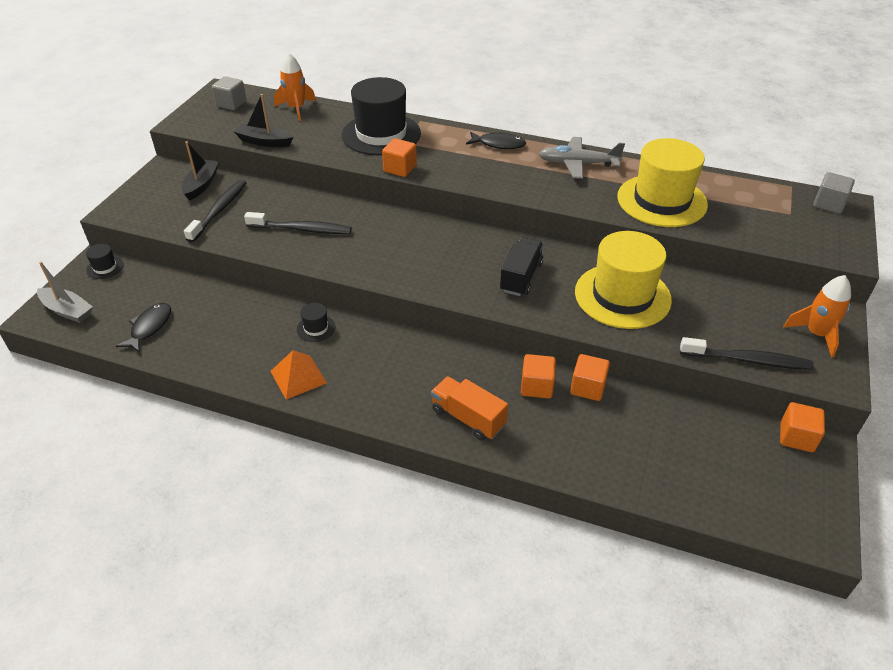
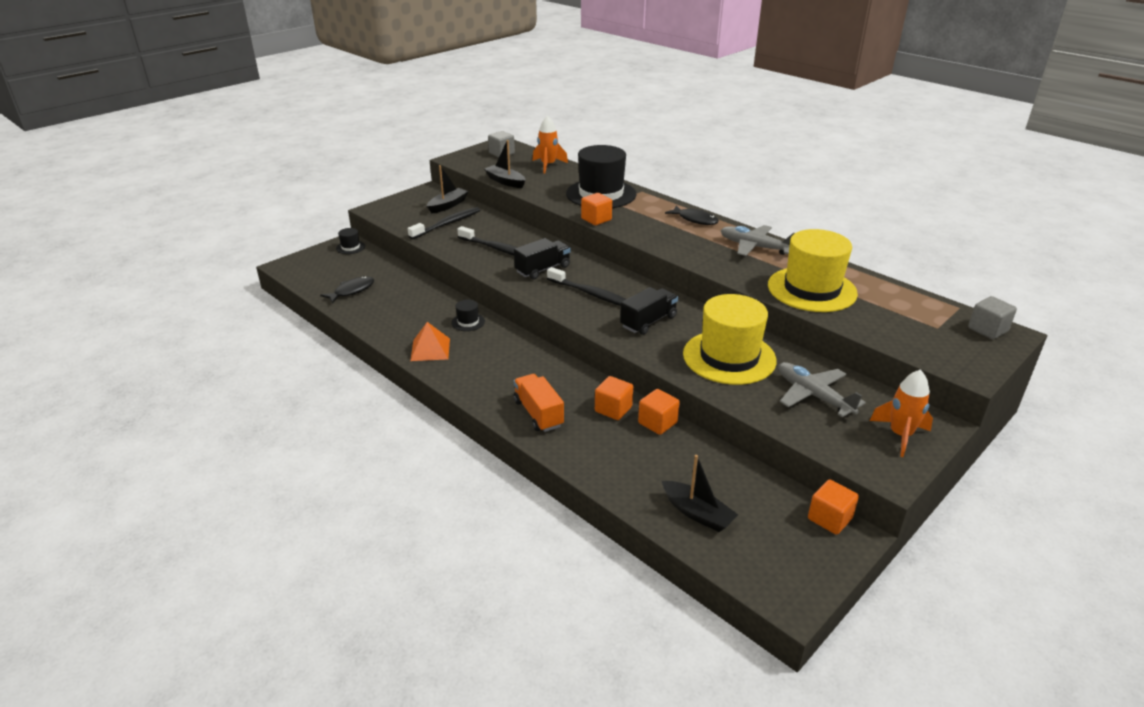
camera: 25 degrees right, 10 degrees down
grey boat [37,262,93,323] -> none
black toothbrush [680,337,814,370] -> black toothbrush moved to [547,267,626,306]
none -> black truck [514,238,571,279]
none -> black boat [662,455,738,532]
none -> grey plane [778,362,866,417]

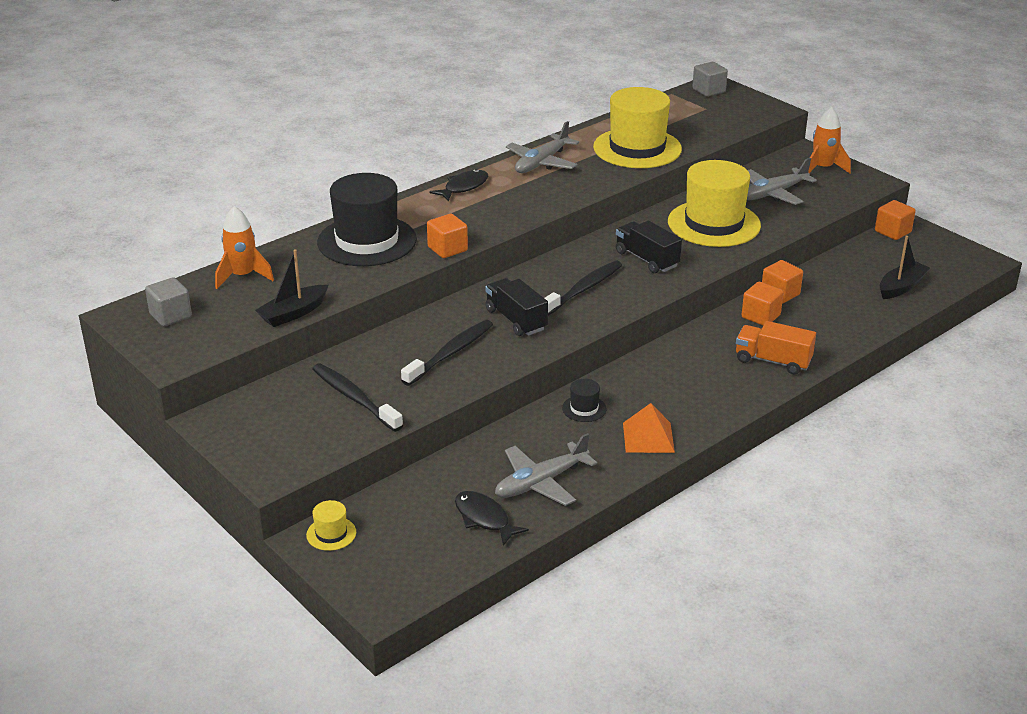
camera: 85 degrees left, 0 degrees up
black hat [336,228,365,254] -> yellow hat [306,500,356,551]
black boat [427,165,468,214] -> none
orange truck [514,374,564,432] -> orange truck turned 45 degrees clockwise [736,321,816,374]
none -> grey plane [495,433,597,506]

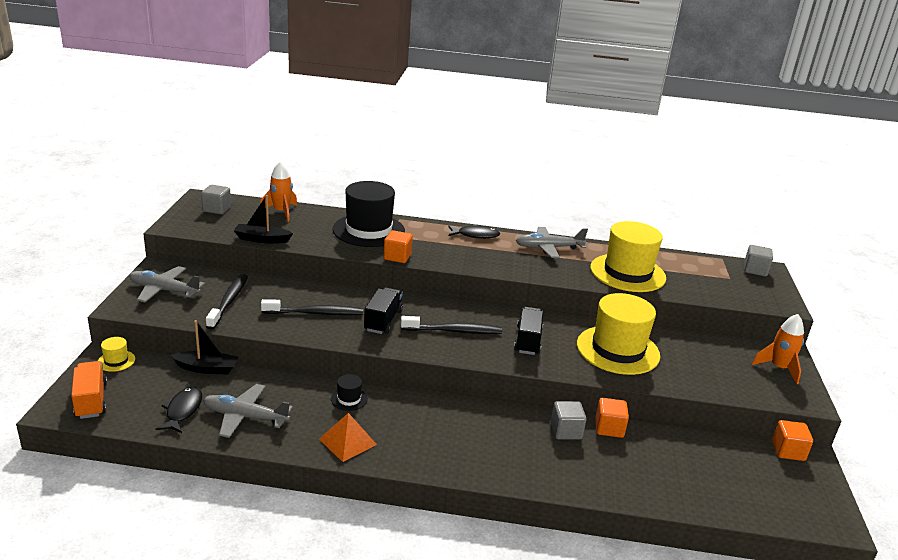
camera: 45 degrees right, 5 degrees down
orange truck [736,321,816,374] -> orange truck moved to [71,361,107,419]
orange cube [741,282,784,325] -> grey cube [551,401,586,440]
grey plane [747,158,817,205] -> grey plane moved to [129,266,205,302]
black boat [880,236,930,299] -> black boat moved to [171,320,238,374]

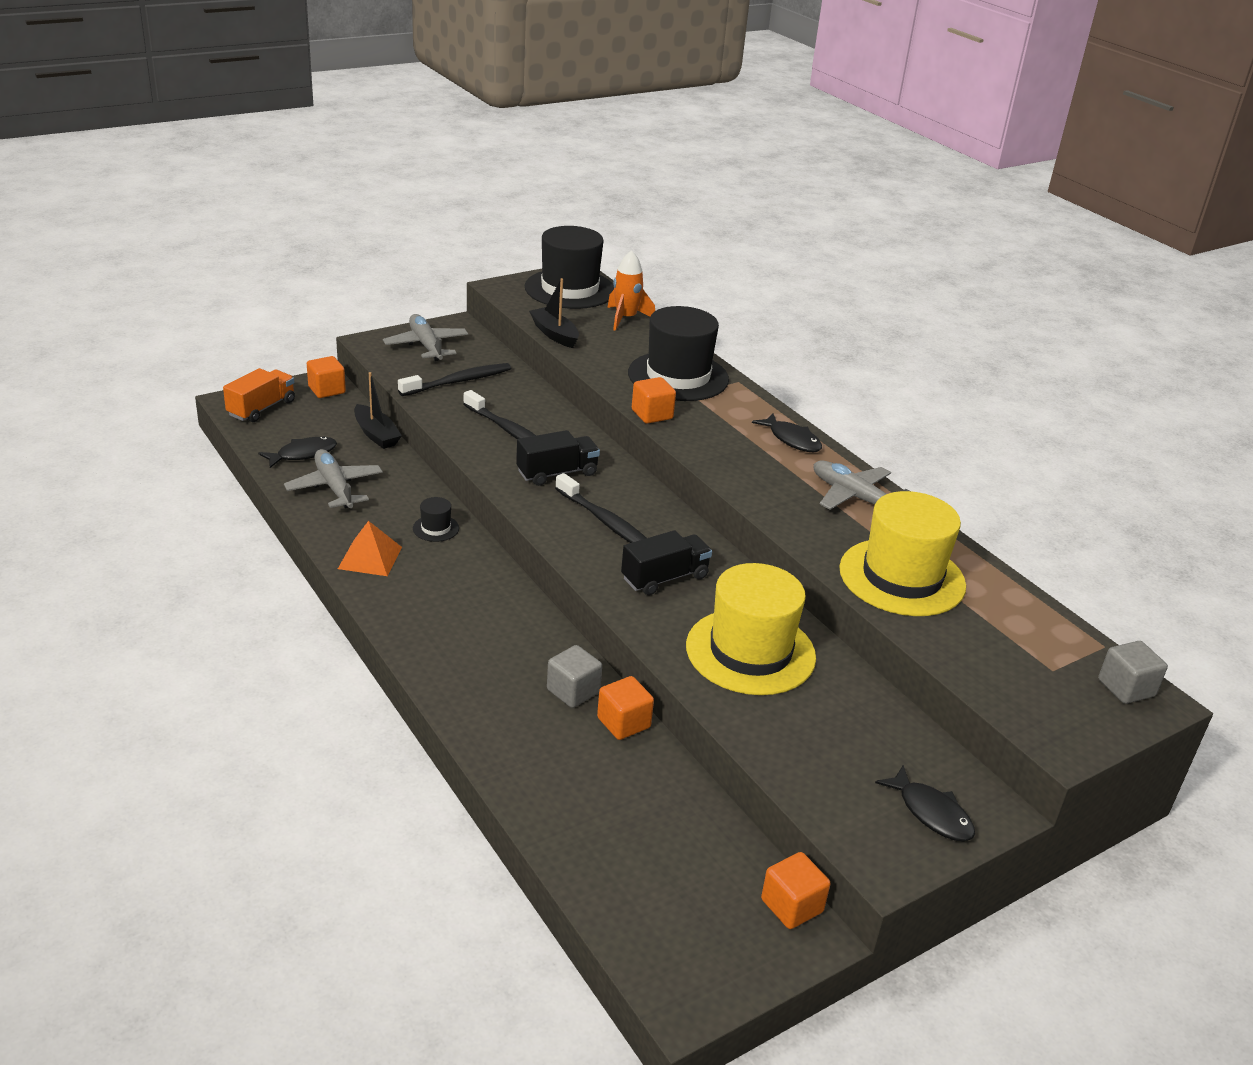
camera: 50 degrees right, 5 degrees up
yellow hat [98,337,135,372] -> orange cube [307,356,346,398]
grey cube [201,185,231,214] -> black hat [525,226,614,309]
orange rocket [752,314,804,384] -> black fish [875,765,975,842]

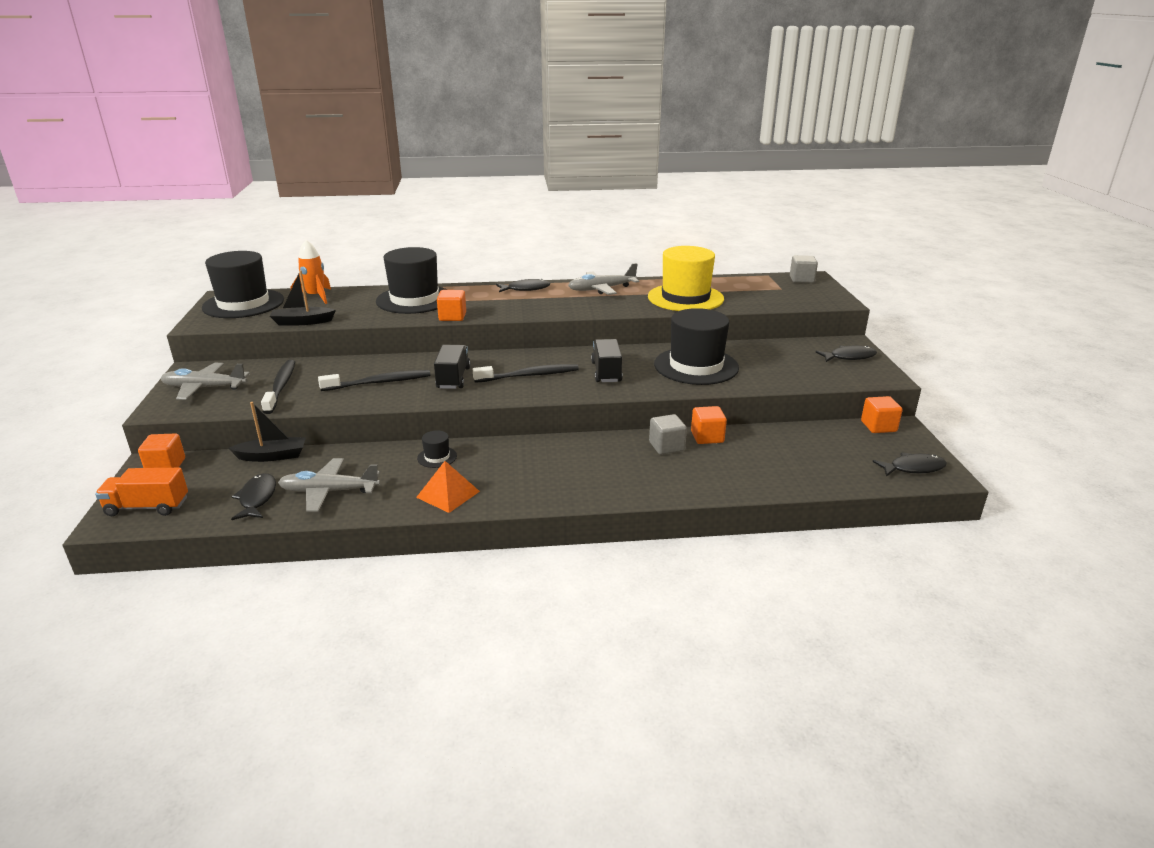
camera: 60 degrees left, 5 degrees down
orange truck [223,368,295,422] -> orange truck turned 60 degrees counterclockwise [95,468,188,516]
yellow hat [686,563,816,695] -> black hat [654,308,739,385]
none -> black fish [873,453,947,477]

